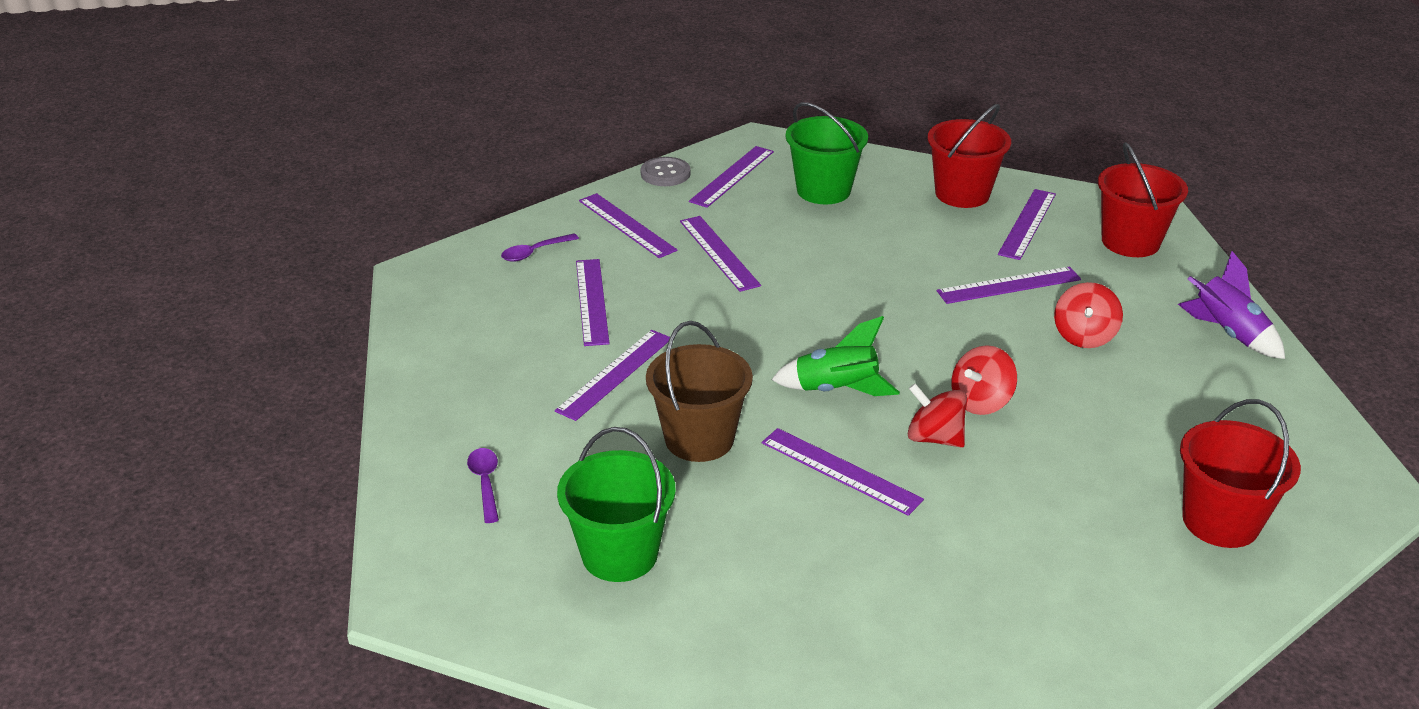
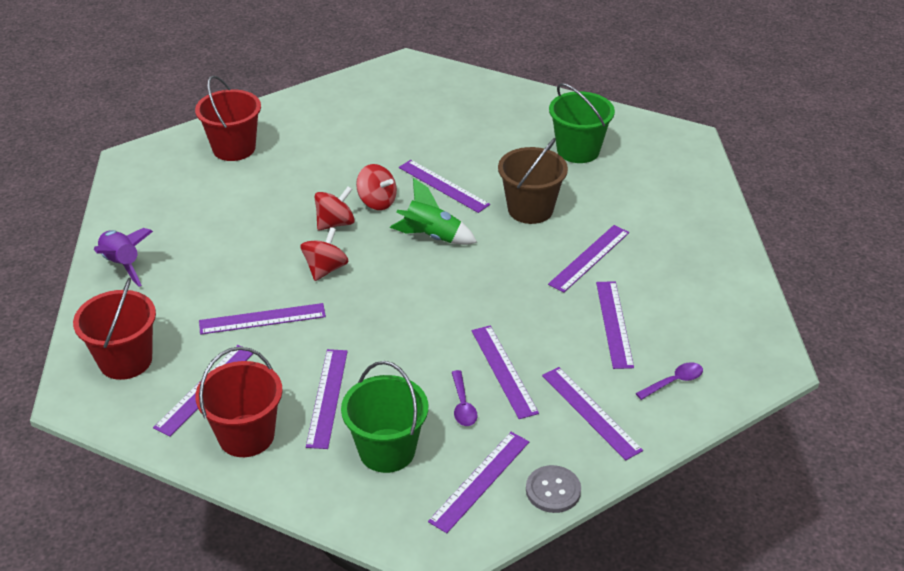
camera: 175 degrees left, 5 degrees up
purple spoon [467,448,499,523] -> purple spoon moved to [452,370,478,426]
red spinning top [1054,282,1123,348] -> red spinning top moved to [300,227,349,281]
none -> purple ruler [306,349,348,449]

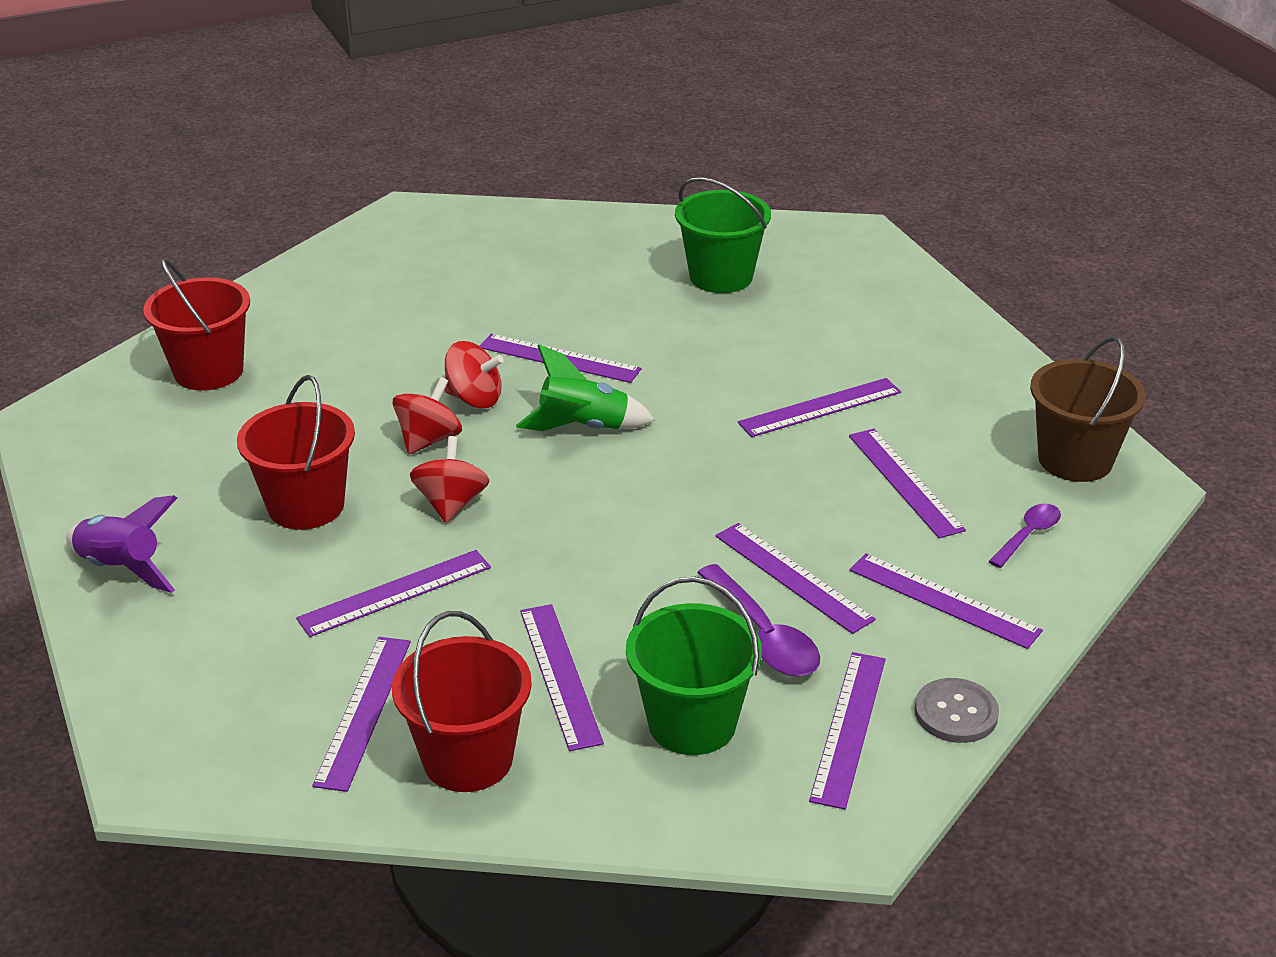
camera: 20 degrees left, 5 degrees down
red bucket [73,277,156,380] -> red bucket moved to [237,375,355,530]
purple spoon [452,370,478,426] -> purple spoon [697,564,820,677], size x1.61
brown bucket [498,138,568,224] -> brown bucket moved to [1030,336,1146,482]
purple ruler [548,225,629,293] -> purple ruler turned 45 degrees clockwise [738,378,901,437]

